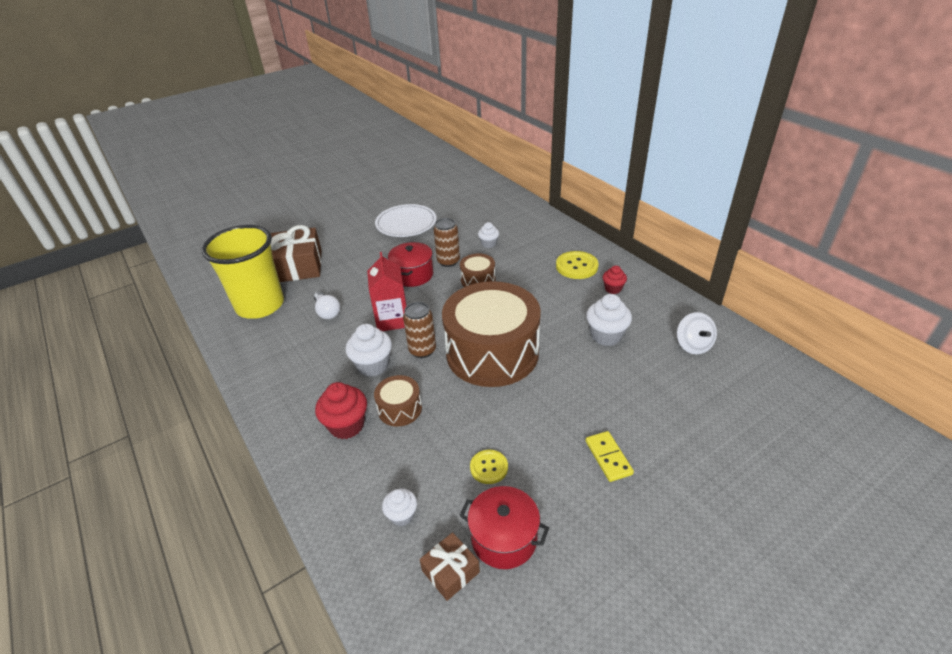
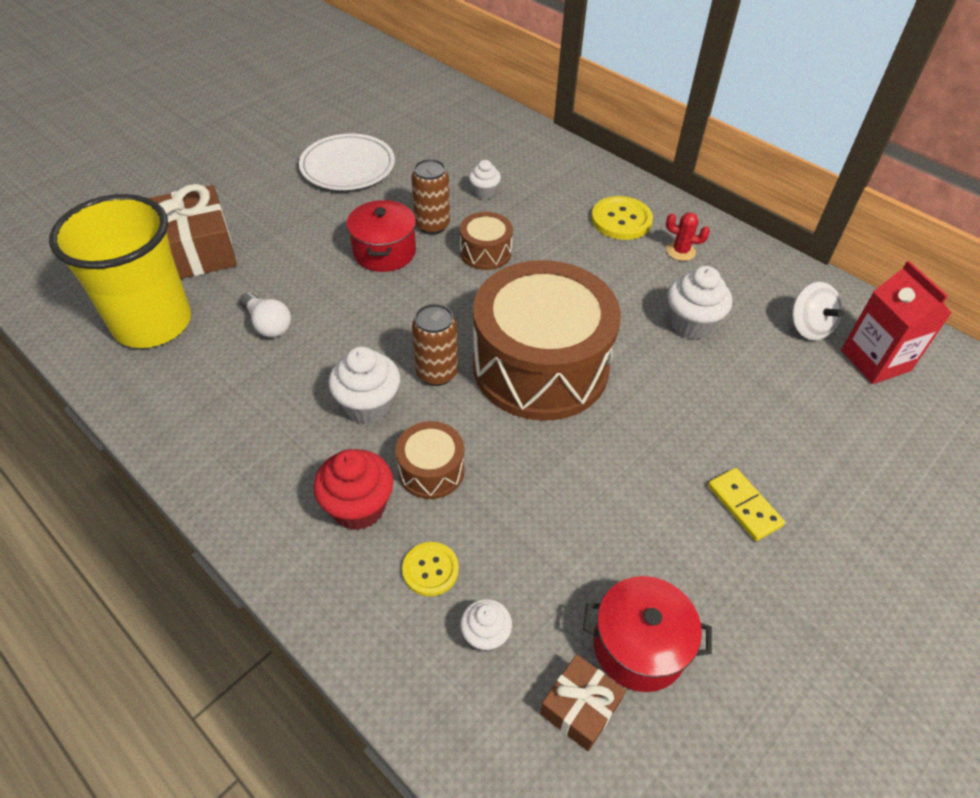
camera: 15 degrees left, 10 degrees up
red carton [367,252,406,331] -> red carton moved to [841,261,952,384]
yellow button [470,450,508,484] -> yellow button moved to [402,542,459,596]
red cupcake [602,266,627,294] -> red cactus [666,212,710,261]

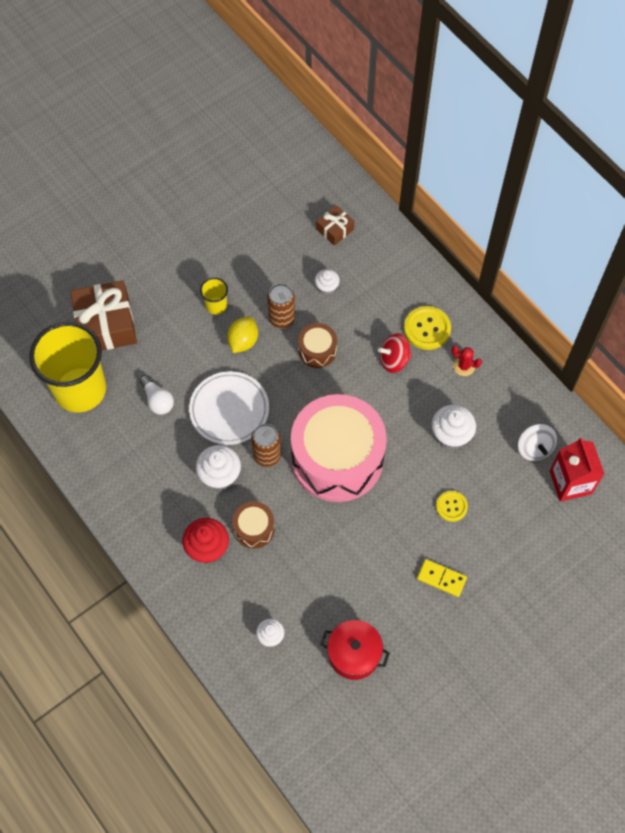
camera: 10 degrees right, 15 degrees up
white plate [299,134,395,190] -> white plate moved to [189,371,269,445]
red pot [347,200,416,272] -> yellow lemon [227,317,258,353]
yellow button [402,542,459,596] -> yellow button moved to [436,491,468,522]
brown drum [473,260,621,421] -> pink drum [291,394,387,502]
brown gift [540,654,626,751] -> brown gift moved to [316,205,354,246]
yellow domino [708,468,785,541] -> yellow domino turned 45 degrees counterclockwise [417,559,467,597]
none -> yellow cup [200,277,228,315]
none -> red spinning top [378,333,412,373]

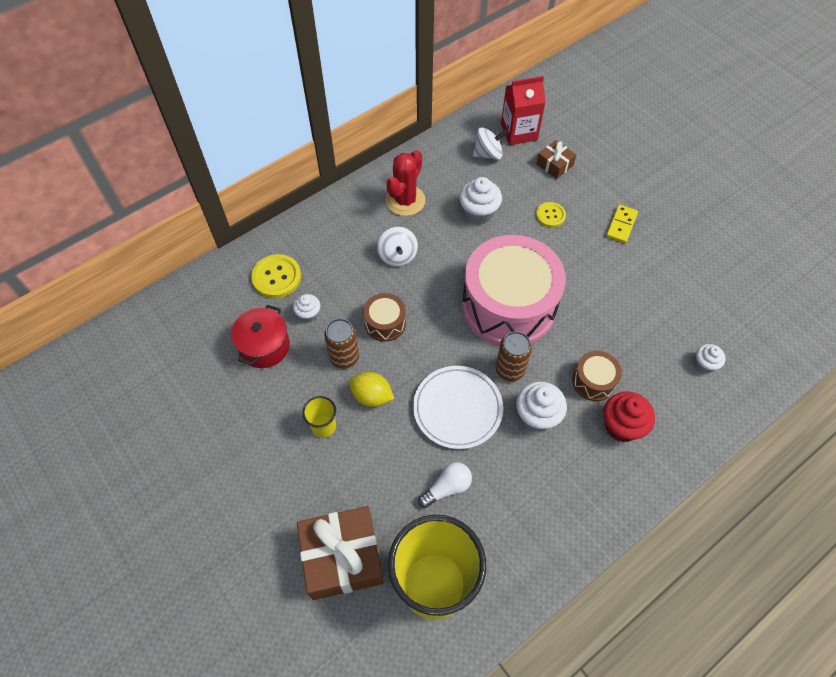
camera: 90 degrees left, 5 degrees down
brown gift [316,205,354,246] -> brown gift moved to [536,140,576,179]
red pot [321,620,390,680] -> red pot moved to [231,305,290,368]
red spinning top [378,333,412,373] -> white spinning top [377,227,418,267]
yellow button [404,306,451,350] -> yellow button moved to [251,254,301,298]
red cactus [452,346,482,376] -> red cactus [385,150,426,216], size x1.86

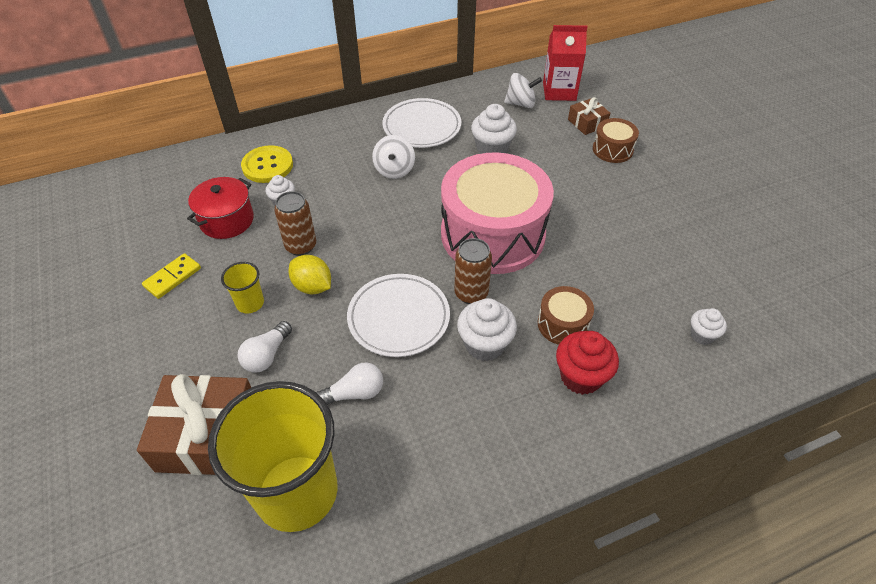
camera: 15 degrees right, 10 degrees down
brown drum [363,293,406,342] -> brown drum moved to [593,118,639,163]
red cactus [385,150,426,216] -> white plate [382,98,461,148]
yellow button [536,202,566,227] -> none
yellow domino [606,205,638,243] -> yellow domino moved to [142,253,201,299]
none -> white light bulb [238,321,292,373]

